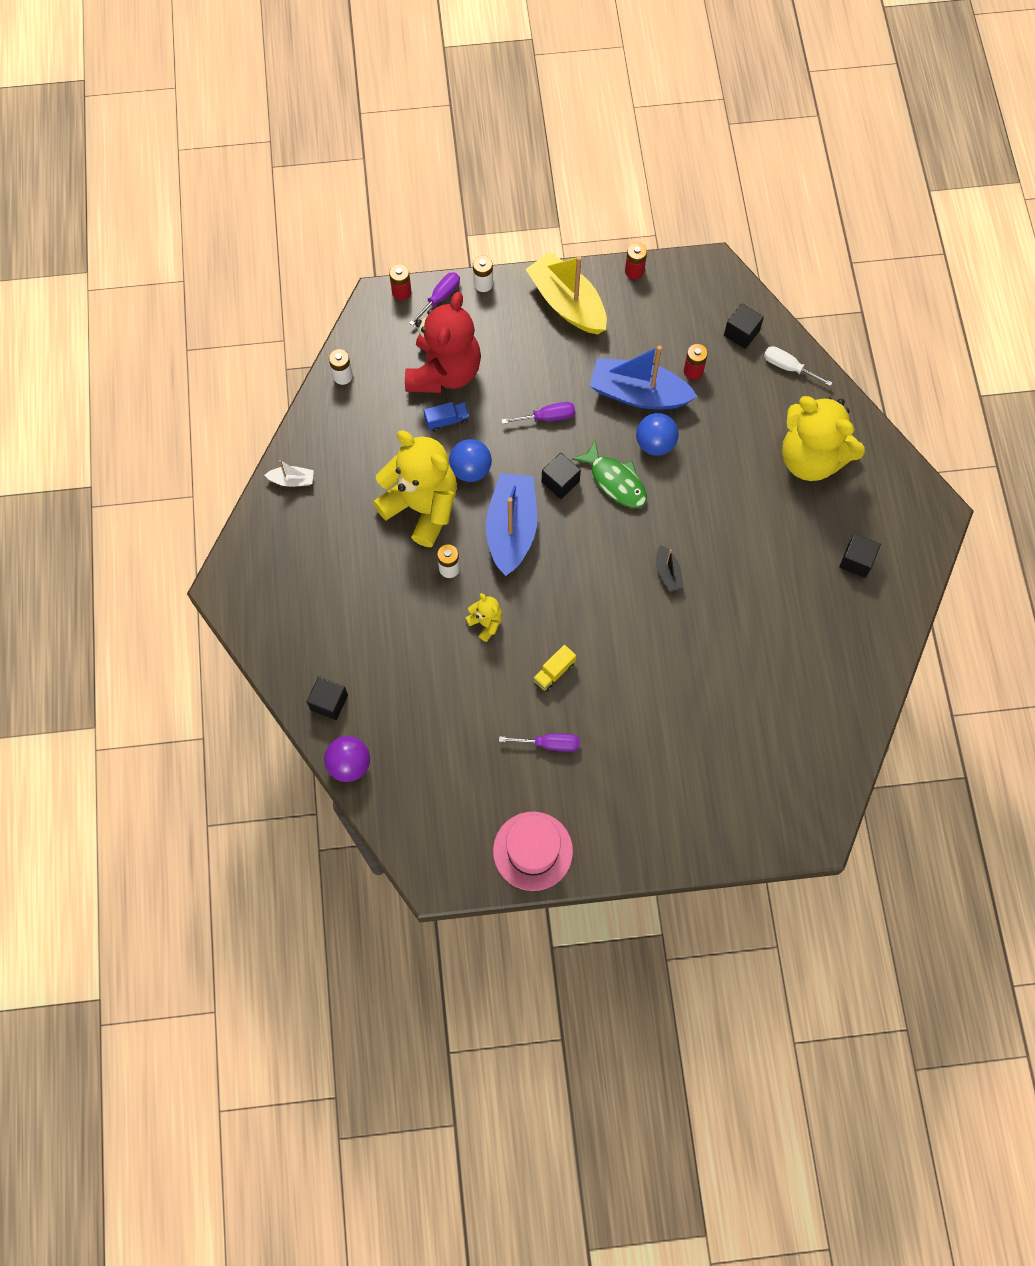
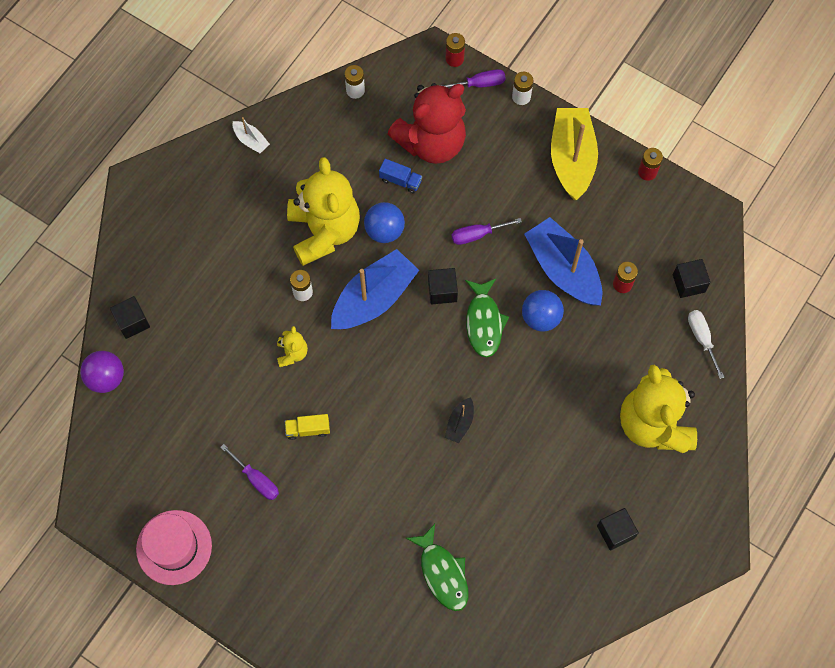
camera: 40 degrees right, 0 degrees up
purple screwdriver [501,402,575,424] -> purple screwdriver turned 135 degrees clockwise [451,218,522,245]
none -> green fish [406,524,468,611]

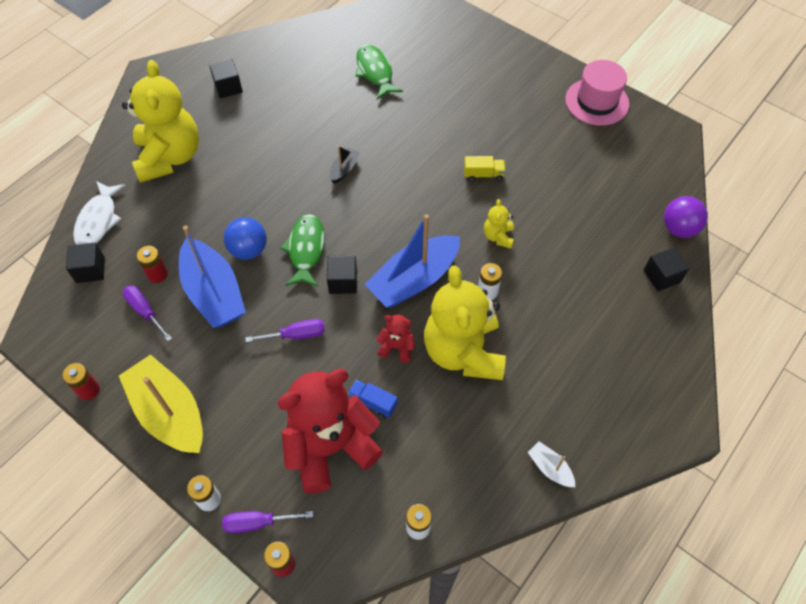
camera: 175 degrees left, 10 degrees down
purple screwdriver [220,444,279,500] -> purple screwdriver moved to [123,285,172,341]
blue ball [364,202,405,243] -> red teddy bear [376,315,415,363]
yellow boat [551,108,598,200] -> yellow boat turned 135 degrees clockwise [119,354,203,453]
white screwdriver [688,310,724,379] -> white fish [73,181,126,245]

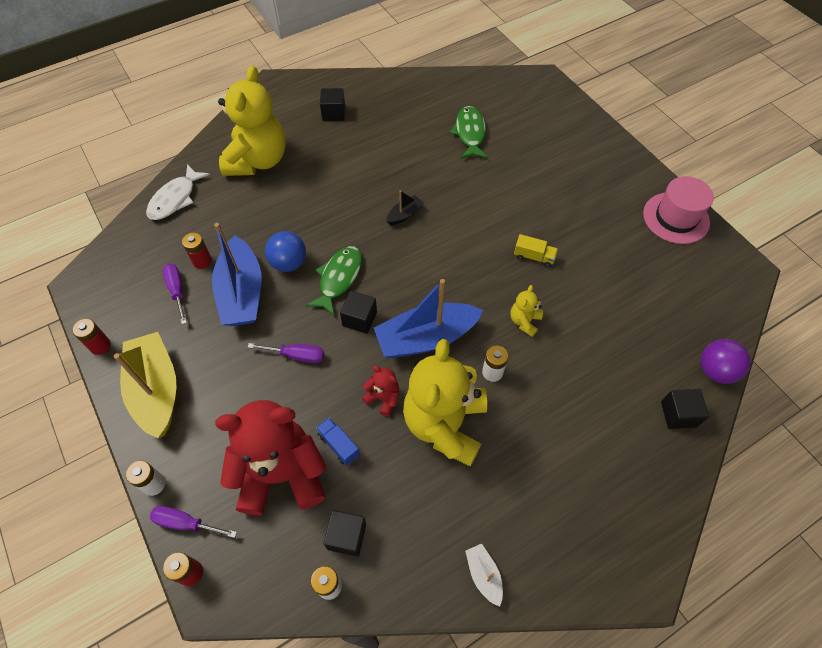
camera: 20 degrees right, 0 degrees up
black cube [66,243,105,283] -> black cube moved to [323,510,366,557]

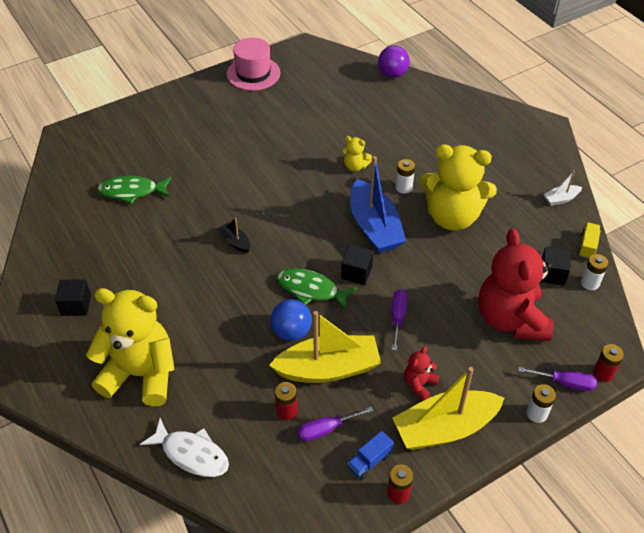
camera: 90 degrees left, 10 degrees down
purple screwdriver [150,506,237,538] -> purple screwdriver turned 90 degrees counterclockwise [518,367,597,391]
blue boat [212,223,261,326] -> yellow boat [269,311,381,383]
blue truck [316,418,360,466] -> blue truck moved to [348,431,394,480]
red teddy bear [362,366,399,416] -> red teddy bear moved to [404,346,439,401]
yellow truck [514,234,558,268] -> yellow truck moved to [578,222,601,259]
black cube [661,389,709,429] -> none

